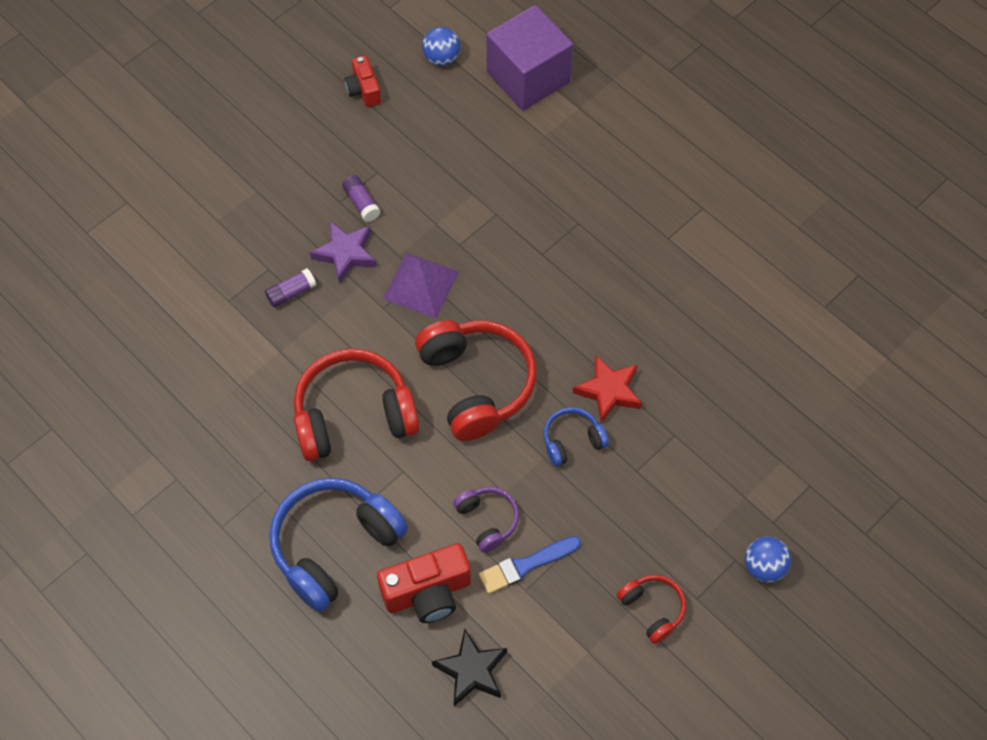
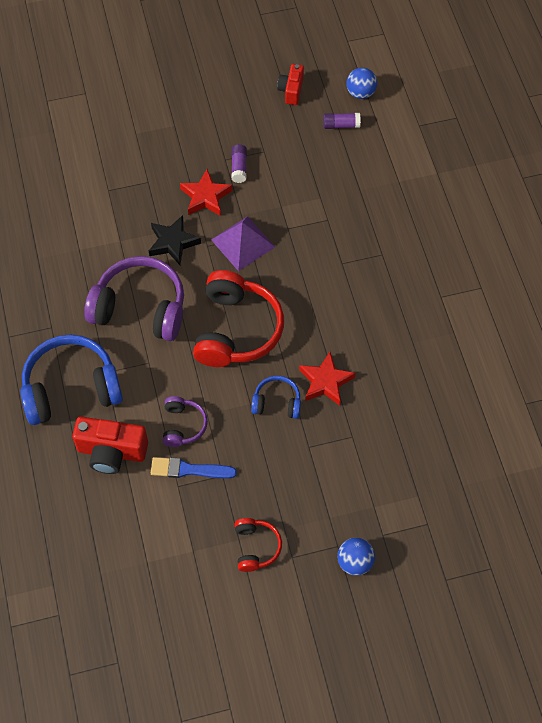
camera: 30 degrees right, 0 degrees up
purple glue stick [265,268,316,307] -> purple glue stick moved to [323,113,361,129]
red headphones [294,348,420,461] -> purple headphones [84,256,184,341]
purple star [310,222,377,284] -> red star [180,169,232,216]
black star [432,629,507,706] -> black star moved to [149,215,201,265]
purple cube [486,5,573,111] -> none

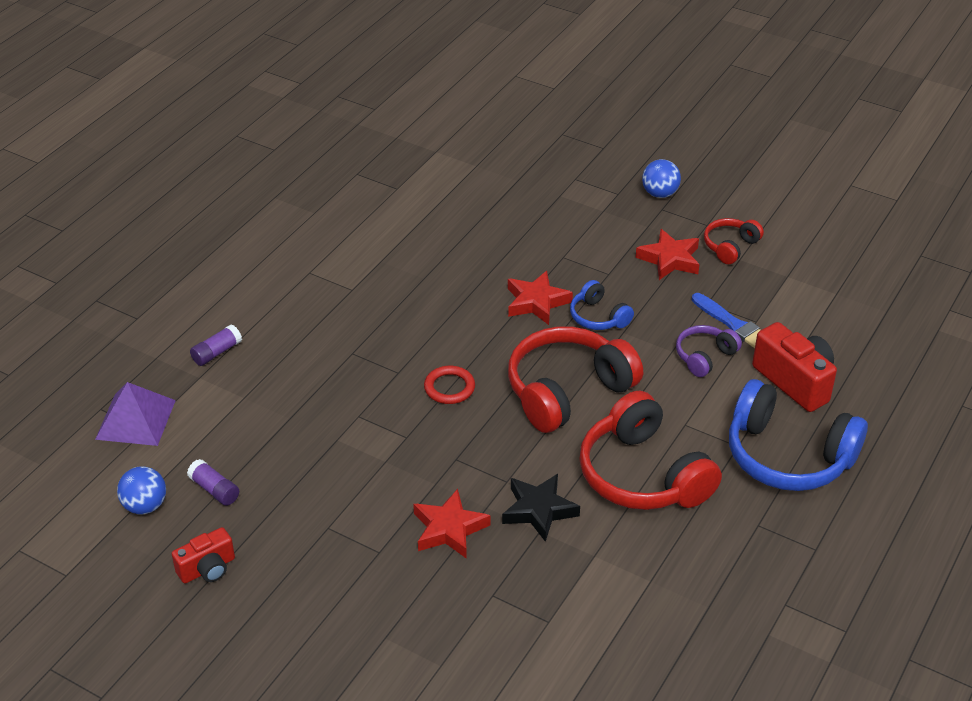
camera: 135 degrees left, 20 degrees down
purple headphones [84,256,184,341] -> red headphones [579,391,722,510]
purple pyramid [211,216,275,271] -> purple pyramid moved to [95,382,176,446]
purple glue stick [231,144,247,183] -> purple glue stick moved to [190,324,242,366]
none -> red ring [424,366,475,404]
none -> red star [636,229,700,280]

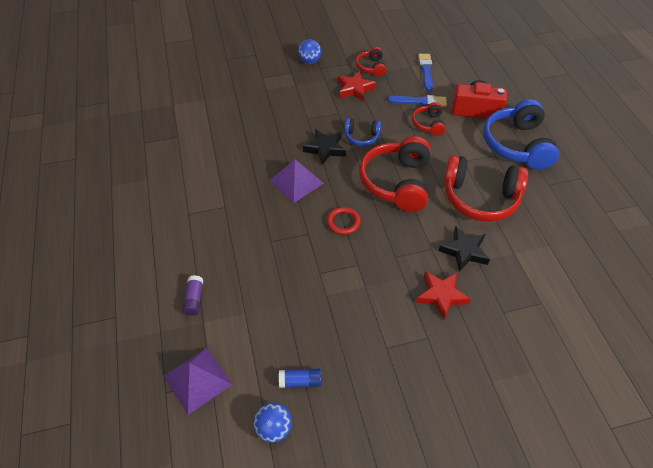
camera: 45 degrees left, 10 degrees up
red camera [172,527,235,583] -> none
purple glue stick [187,459,239,506] -> blue glue stick [279,368,322,388]
red star [508,271,573,325] -> black star [303,129,346,165]
purple headphones [676,325,742,377] -> red headphones [412,102,446,136]
blue headphones [729,379,868,491] -> blue headphones turned 105 degrees clockwise [483,99,559,170]
none -> purple pyramid [269,160,324,203]
none -> blue brush [418,54,433,91]

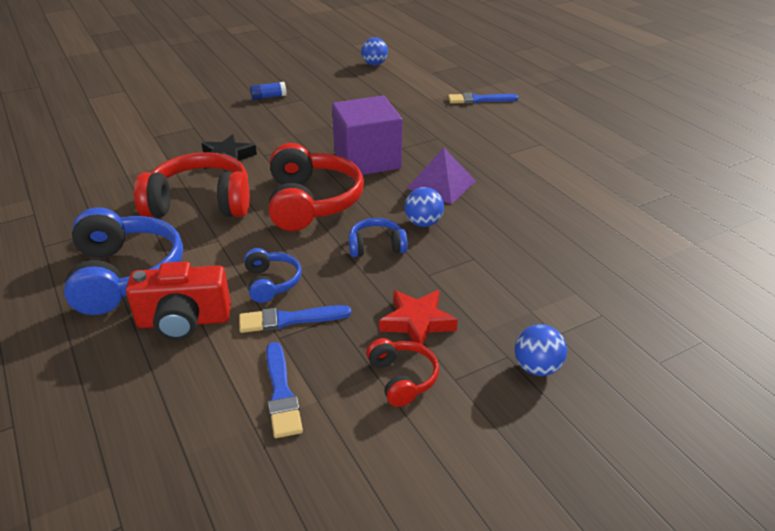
camera: 165 degrees right, 15 degrees down
purple pyramid [164,348,232,415] -> none
purple glue stick [183,275,203,316] -> blue brush [448,93,519,104]
blue glue stick [279,368,322,388] -> blue glue stick moved to [250,82,287,100]
black star [303,129,346,165] -> blue ball [405,187,444,227]
red ring [327,207,361,235] -> purple cube [332,96,402,177]
red headphones [412,102,446,136] -> blue headphones [244,248,301,303]
red star [416,271,471,320] -> none

